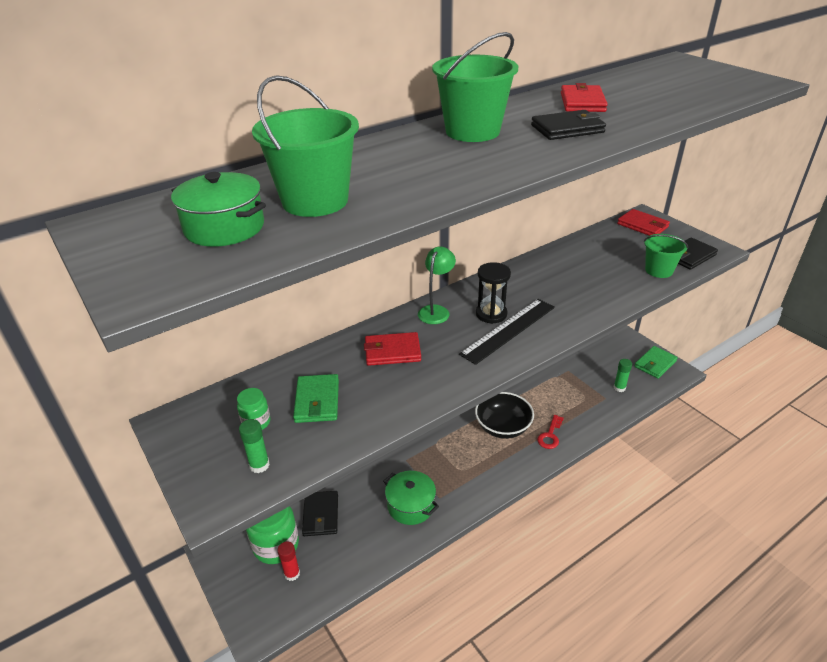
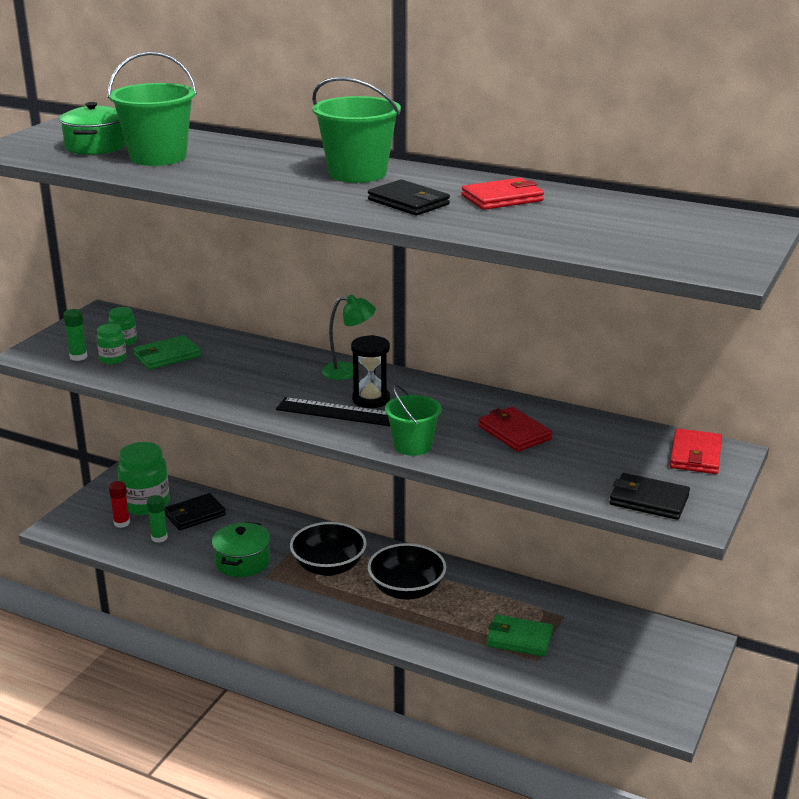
camera: 60 degrees right, 10 degrees down
red wallet [364,332,421,366] -> red wallet moved to [478,407,552,452]
red key [537,415,564,449] -> none
green glue stick [614,359,632,392] -> green glue stick moved to [147,495,168,543]
green wallet [634,346,678,379] -> green wallet moved to [486,614,553,657]
green bucket [644,234,688,278] -> green bucket moved to [385,384,442,456]
none -> green jar [97,323,126,364]
none -> black bowl [290,522,367,576]

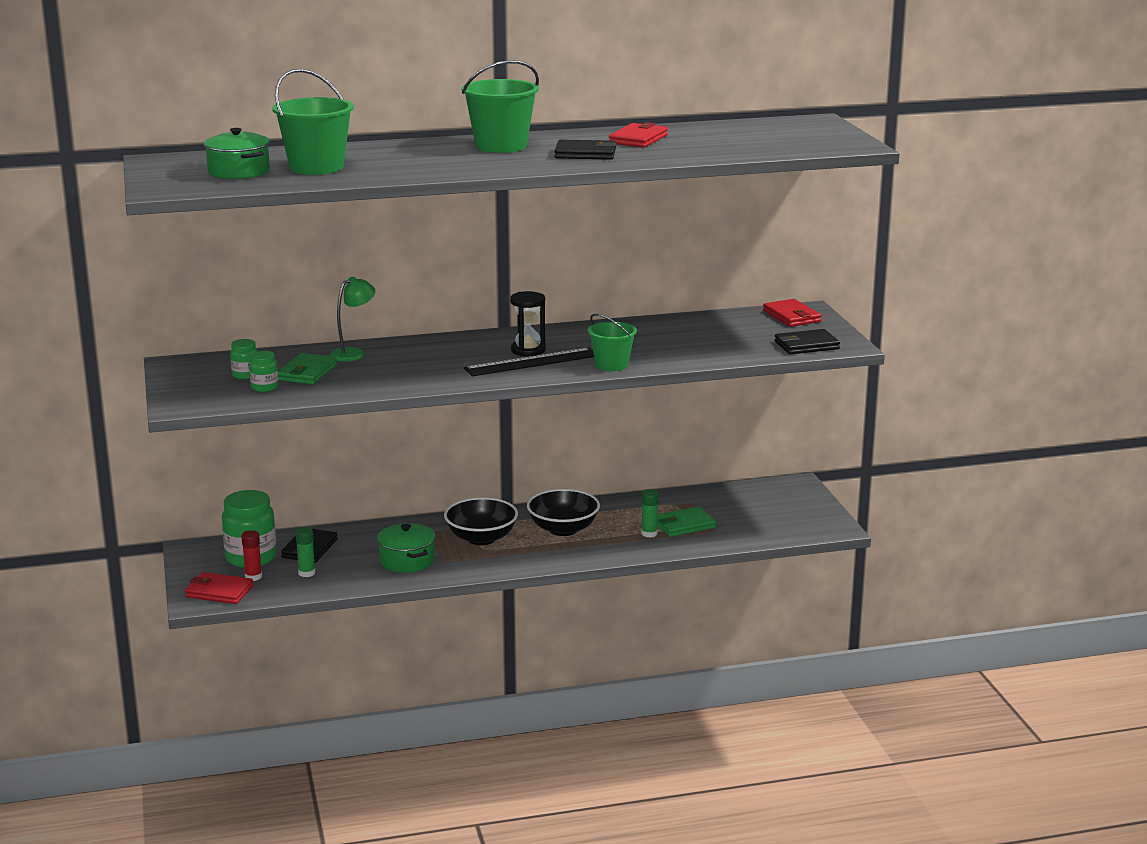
camera: 40 degrees left, 5 degrees down
green glue stick [63,309,88,361] -> green glue stick moved to [641,489,659,538]
green lamp [322,295,376,380] -> green lamp moved to [329,277,375,362]
red wallet [478,407,552,452] -> red wallet moved to [185,572,253,604]

